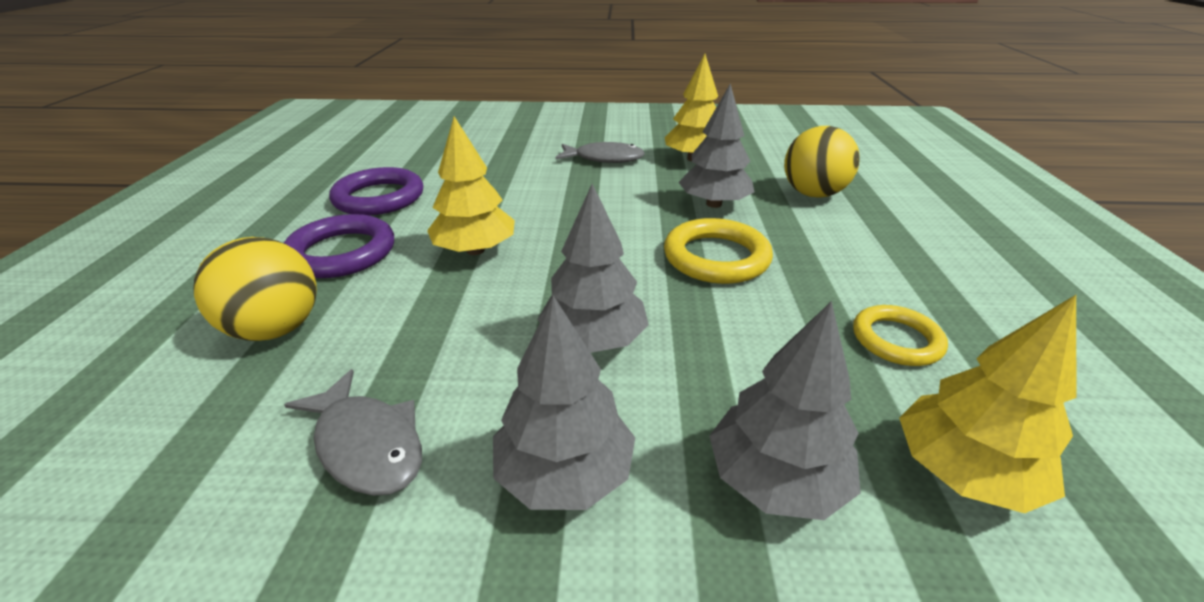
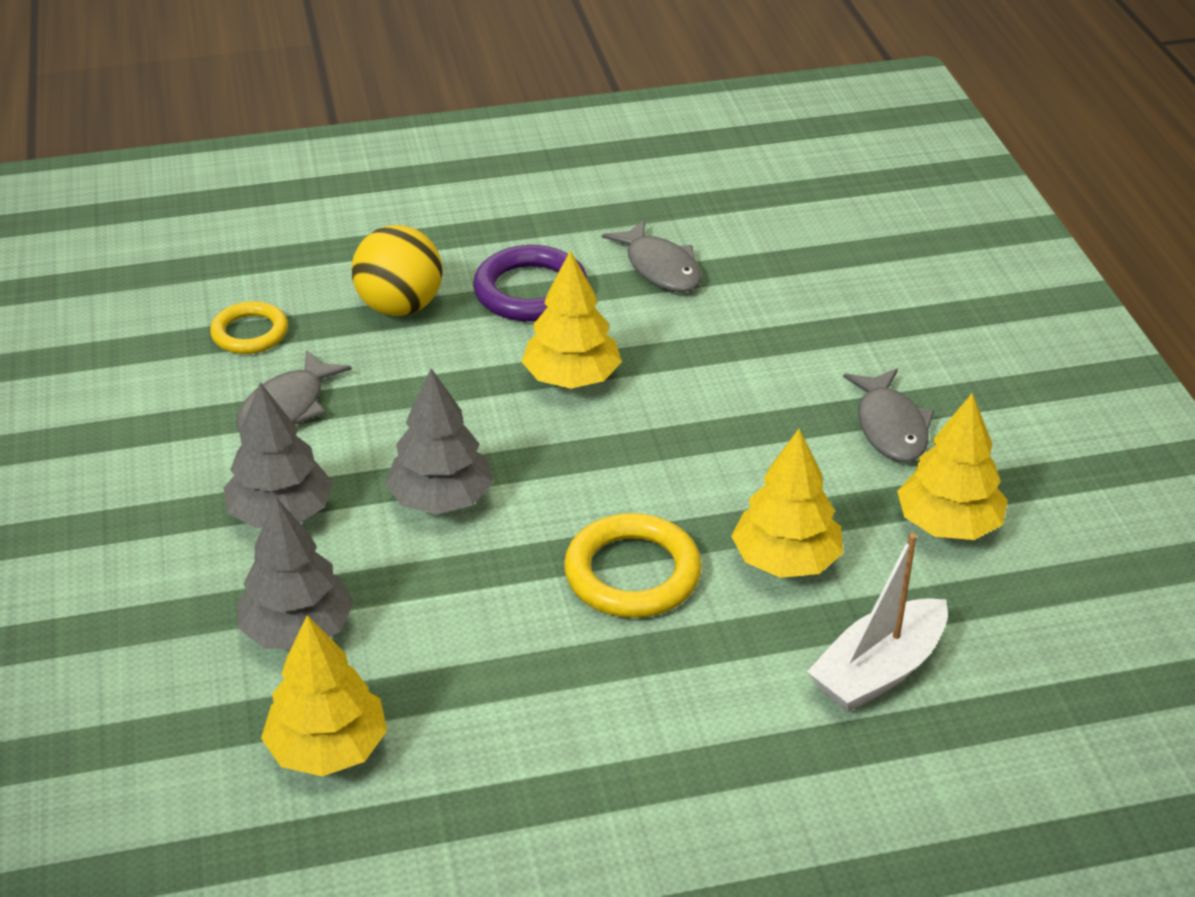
camera: 75 degrees right, 5 degrees up
purple ring [329,167,423,215] -> grey fish [602,220,702,292]
grey tree [678,84,755,208] -> yellow tree [731,429,843,578]
yellow ball [784,126,860,197] -> white boat [807,533,948,712]
yellow ring [853,305,948,366] -> yellow ring moved to [210,301,288,354]

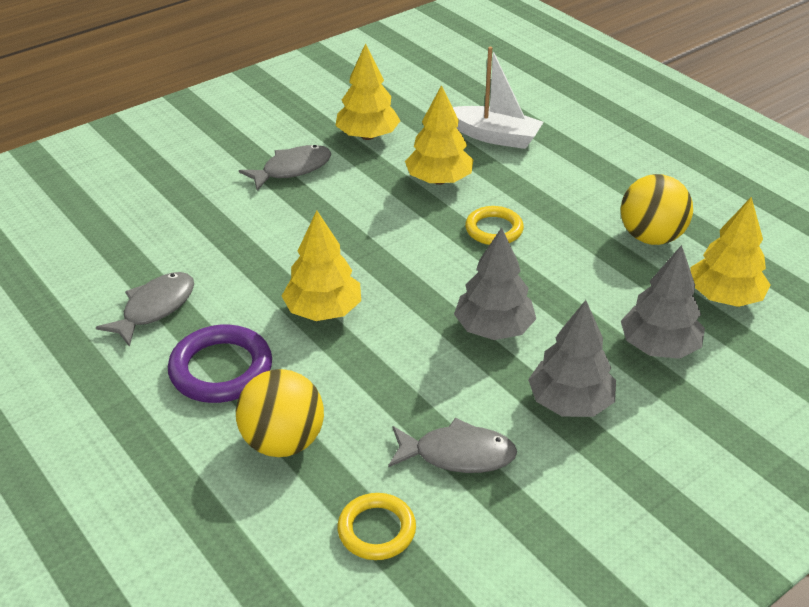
camera: 115 degrees left, 0 degrees up
yellow ring [564,513,702,618] -> yellow ring [465,206,524,245], size x0.66
none -> yellow ball [621,174,693,245]

